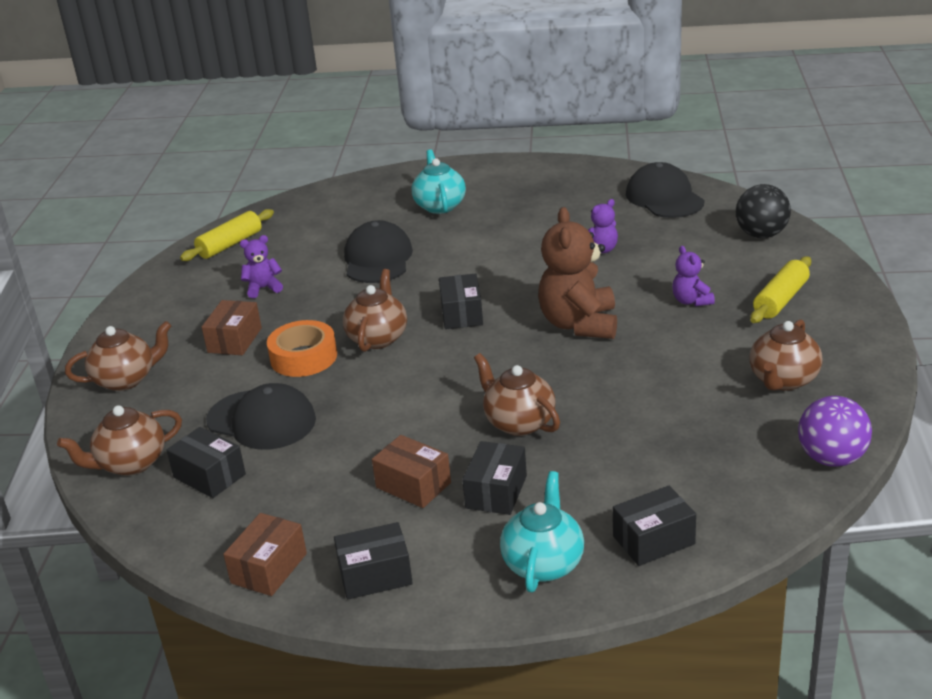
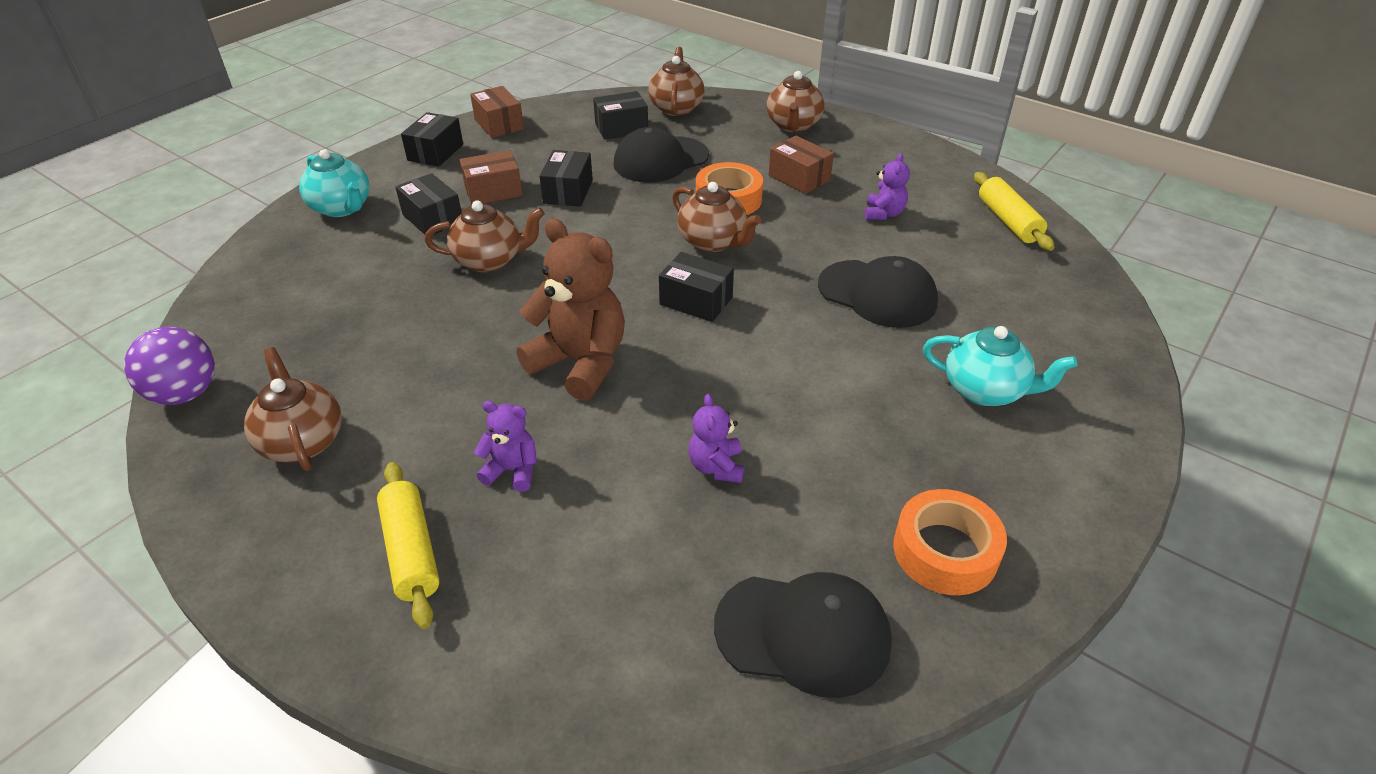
camera: 120 degrees right, 10 degrees up
black box [613,486,696,566] -> black box moved to [540,150,593,207]
black ball [736,184,791,238] -> none
none -> orange tape [893,489,1007,595]

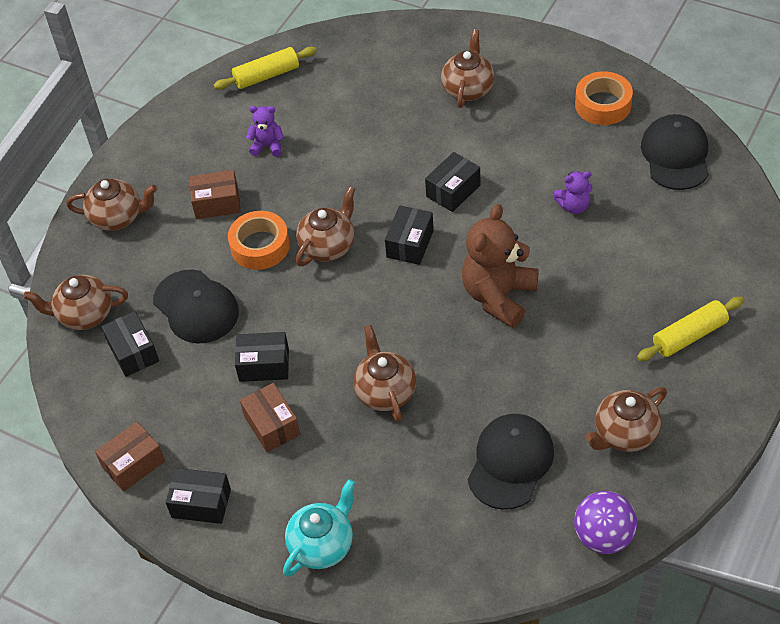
camera: 95 degrees left, 10 degrees up
black box [395,173,462,235] -> black box moved to [425,152,480,212]
purple teddy bear [474,401,537,492] -> none
brown box [769,136,834,194] -> brown box turned 45 degrees clockwise [189,170,241,219]
black cap [818,256,938,328] -> black cap moved to [468,414,554,510]
turquoise teapot [923,326,1077,406] -> brown teapot [441,29,495,108]

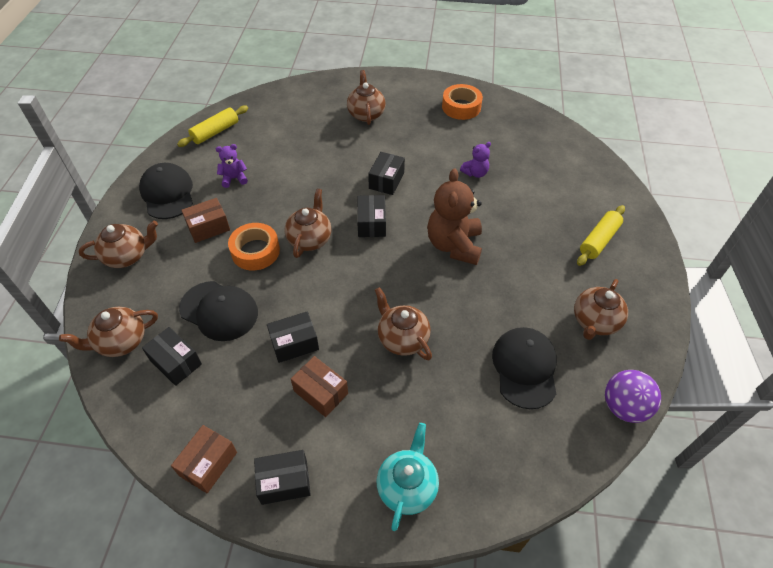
camera: 25 degrees left, 0 degrees up
black cap [641,114,709,190] -> black cap moved to [139,163,193,219]

